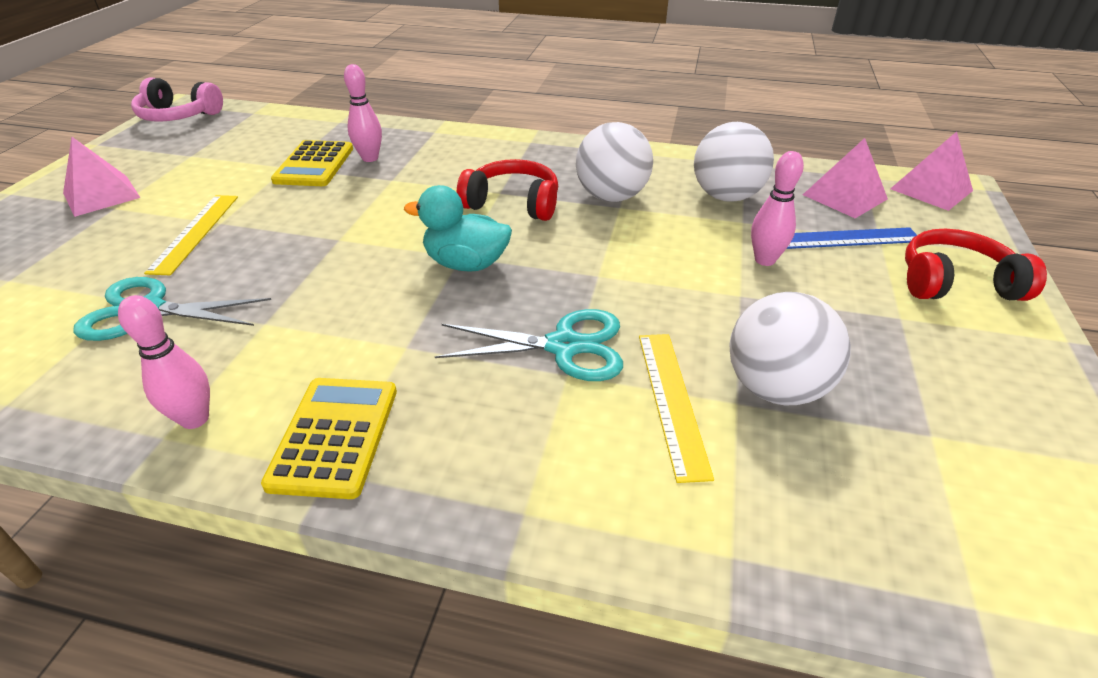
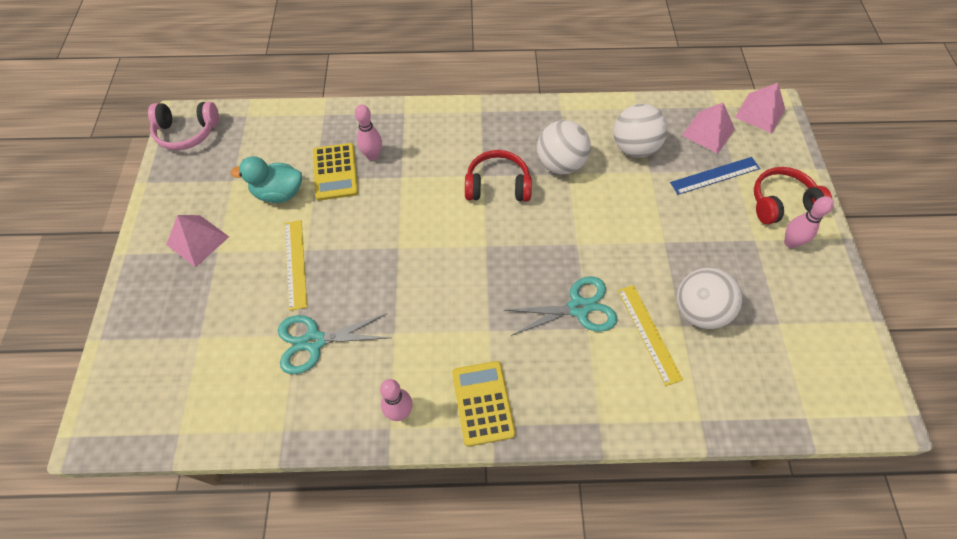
camera: 15 degrees left, 20 degrees up
turquoise duck [404,185,512,272] -> turquoise duck moved to [231,156,302,203]
pink bowling pin [751,151,804,266] -> pink bowling pin moved to [784,196,834,248]

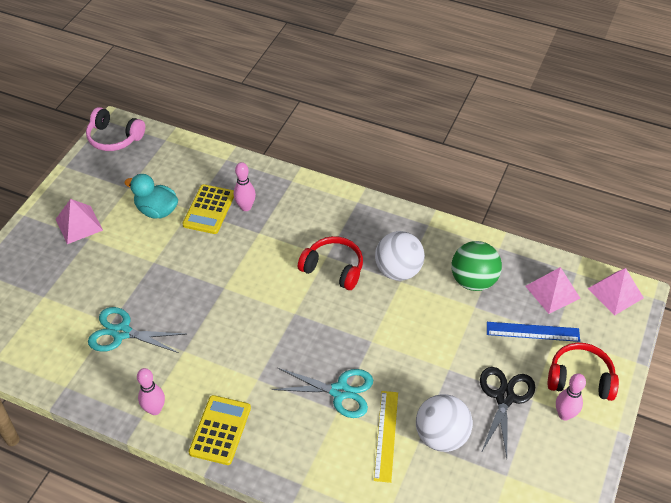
camera: 25 degrees right, 10 degrees down
yellow ruler [285,220,307,311] -> none
white ball [613,104,668,157] -> green ball [451,241,502,291]
none -> black scissors [480,367,535,458]

